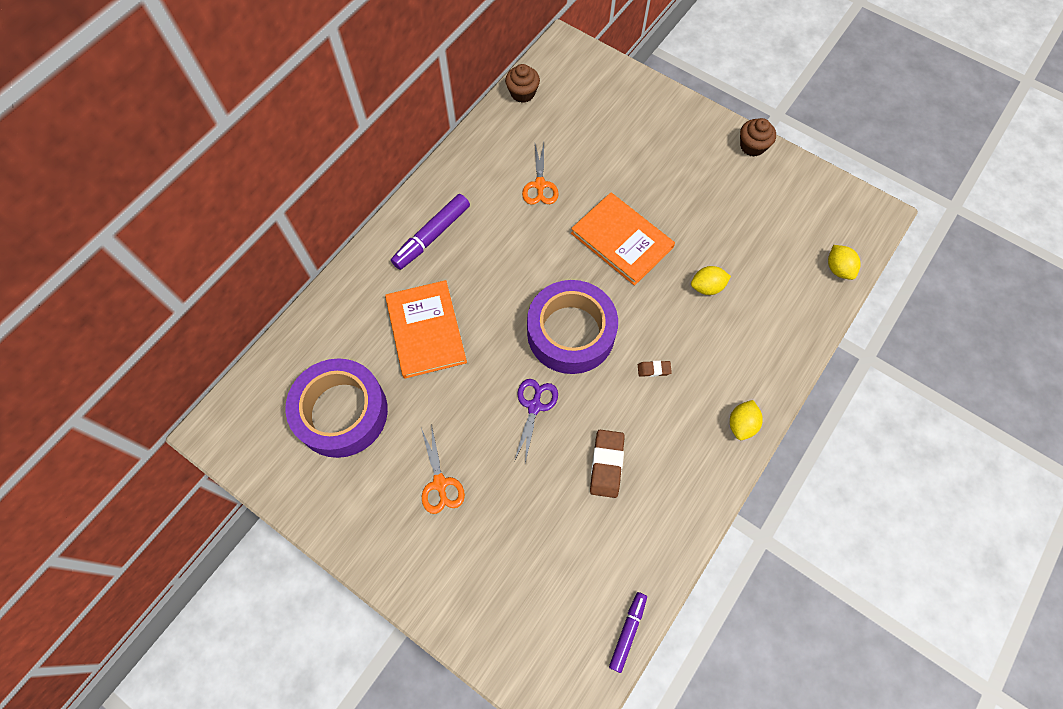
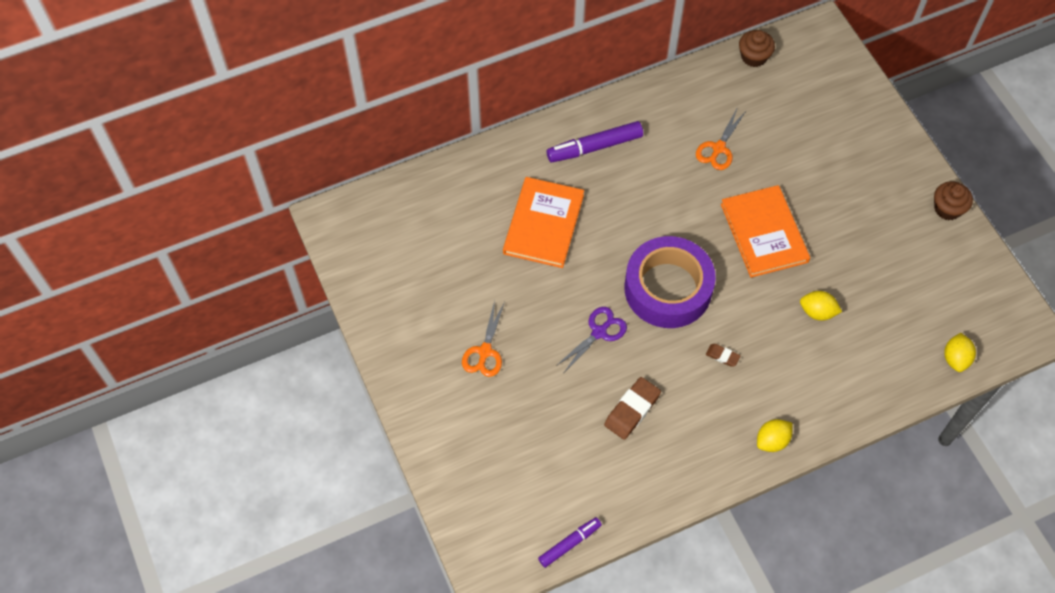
camera: 30 degrees right, 5 degrees down
purple tape [285,358,388,458] -> none

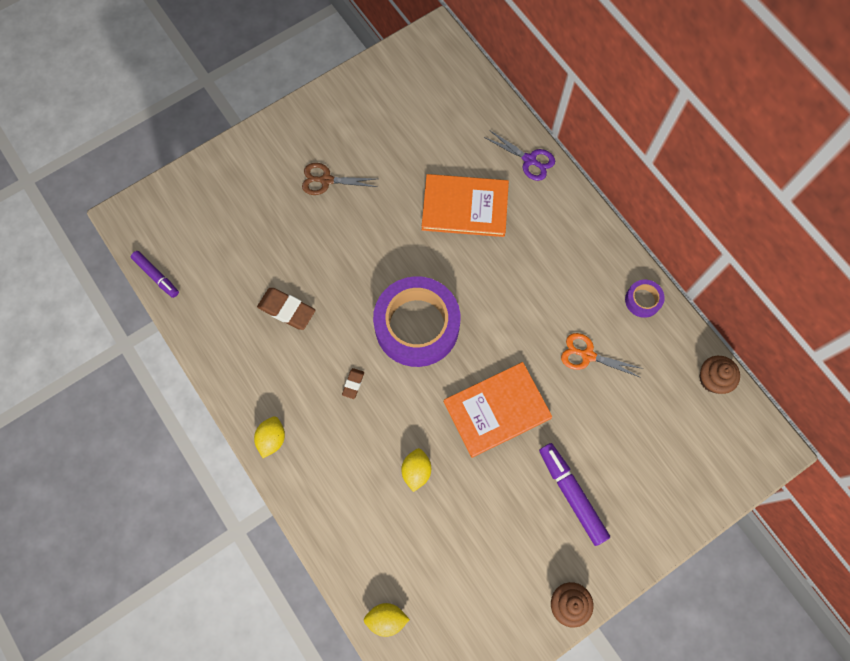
camera: 80 degrees right, 10 degrees up
orange scissors [462,300,504,377] -> brown scissors [302,163,377,195]
purple marker [547,121,643,162] -> purple marker moved to [539,443,610,546]
purple scissors [556,307,627,372] -> purple scissors moved to [484,130,555,181]
yellow lemon [757,419,793,452] -> yellow lemon turned 60 degrees clockwise [254,416,285,458]
none -> purple tape [625,280,665,318]

